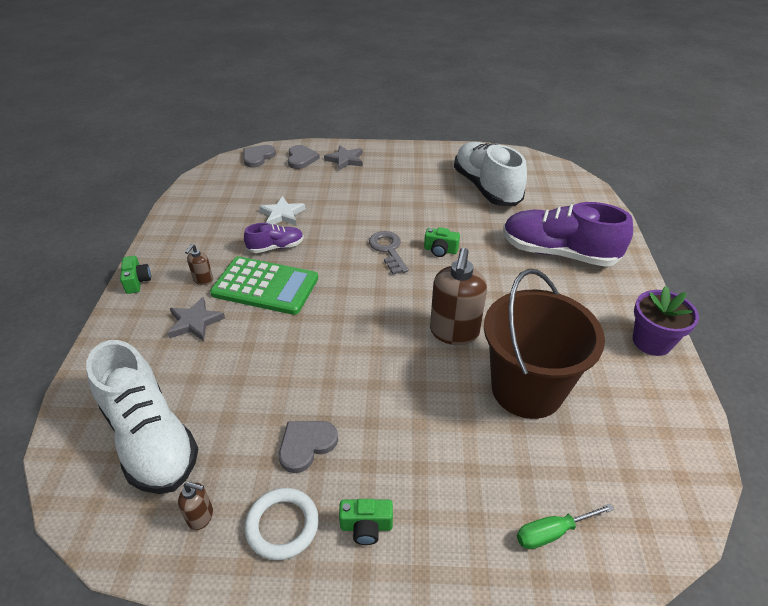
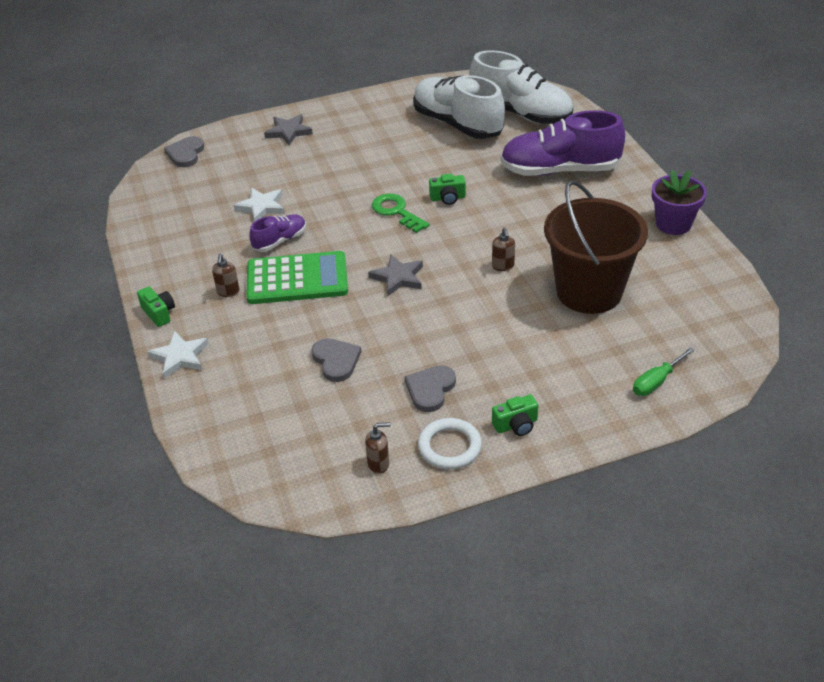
camera: 20 degrees left, 0 degrees up
white shoe [86,340,199,494] -> white shoe moved to [469,50,573,124]
grey star [167,297,225,341] -> grey star moved to [368,254,423,296]
grey heart [288,145,320,169] -> grey heart moved to [311,338,361,382]
grey key [369,231,409,275] -> green key [372,194,429,233]
brown soap dispenser [430,247,487,345] -> brown soap dispenser [492,227,515,271], size x0.46
none -> white star [147,331,209,379]

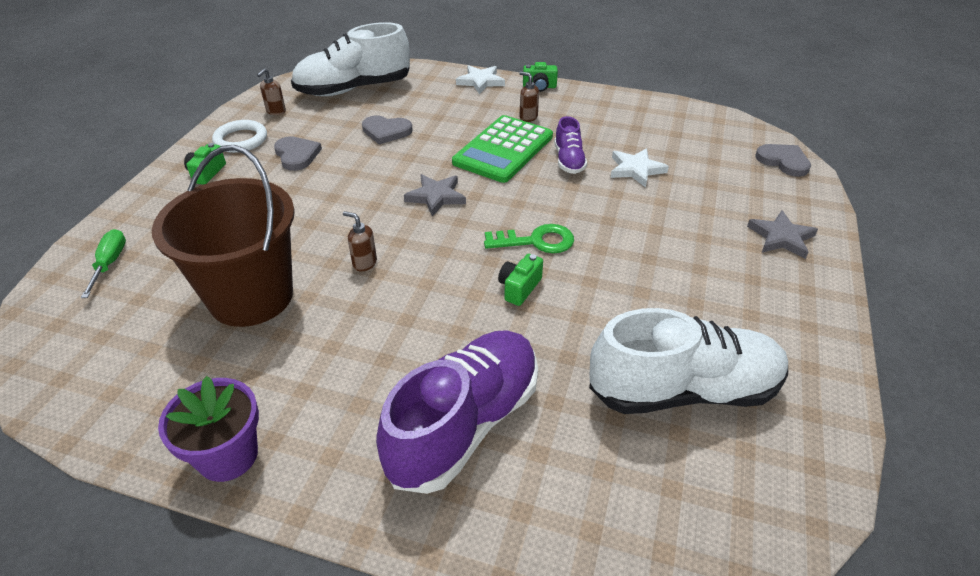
camera: 125 degrees right, 0 degrees up
white shoe [469,50,573,124] -> white shoe moved to [291,22,410,96]

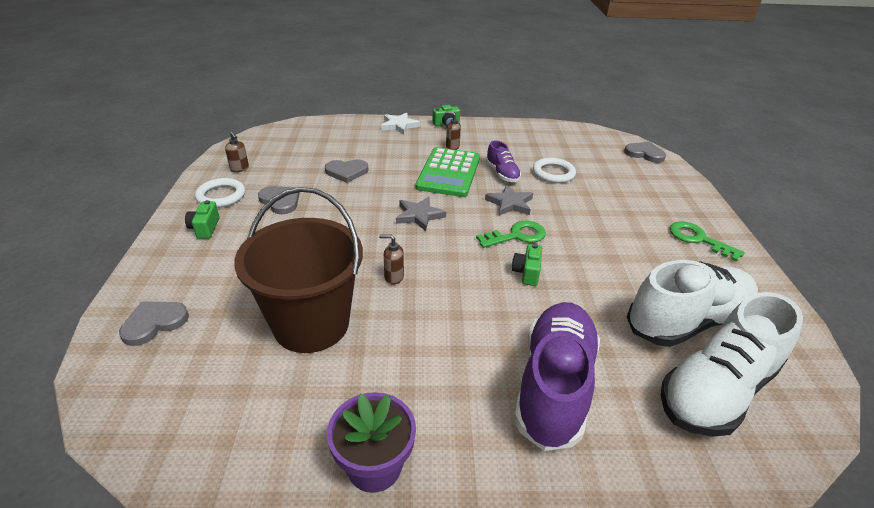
camera: 20 degrees left, 5 degrees down
green screwdriver [81,229,126,298] -> grey heart [119,301,189,346]
brown soap dispenser [257,68,286,115] -> brown soap dispenser turned 45 degrees counterclockwise [225,132,249,172]
white shoe [291,22,410,96] -> white shoe moved to [661,292,803,437]
white star [610,148,669,188] -> white ring [533,158,576,183]
grey star [747,210,818,259] -> grey star moved to [485,184,533,216]
none -> green key [670,221,745,262]

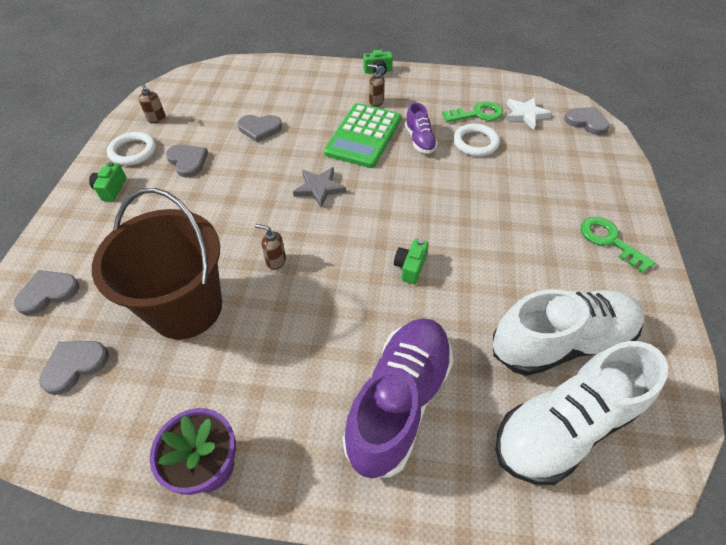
camera: 10 degrees right, 15 degrees up
white star [381,112,420,135] -> white star moved to [506,97,552,130]
green key [476,221,546,248] -> green key moved to [442,101,503,122]
grey star [485,184,533,216] -> none
none -> grey heart [39,341,109,395]

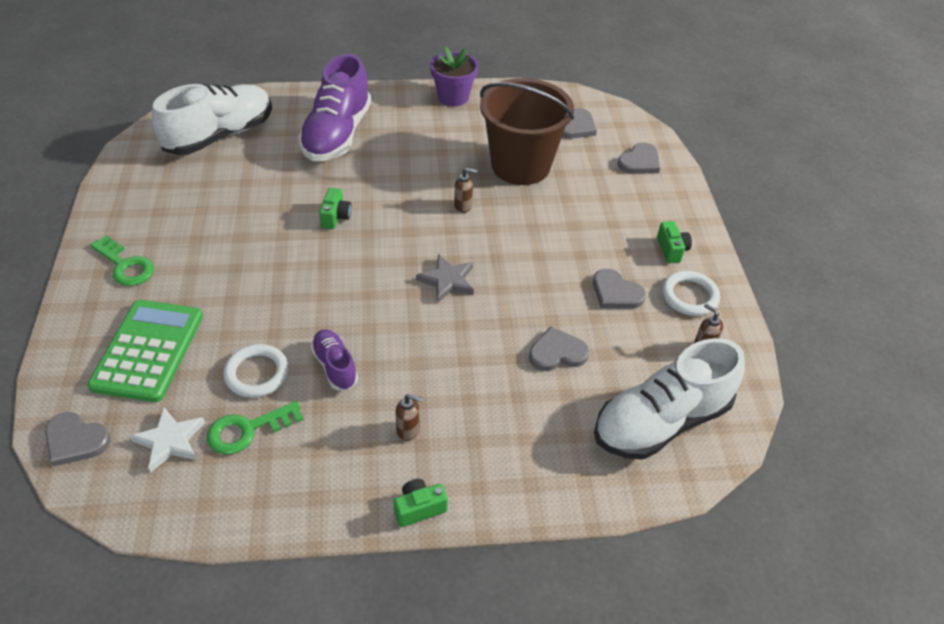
camera: 165 degrees right, 5 degrees down
green calculator [324,103,401,168] -> green calculator moved to [88,300,203,402]
white shoe [493,289,644,376] -> white shoe moved to [594,338,745,460]

